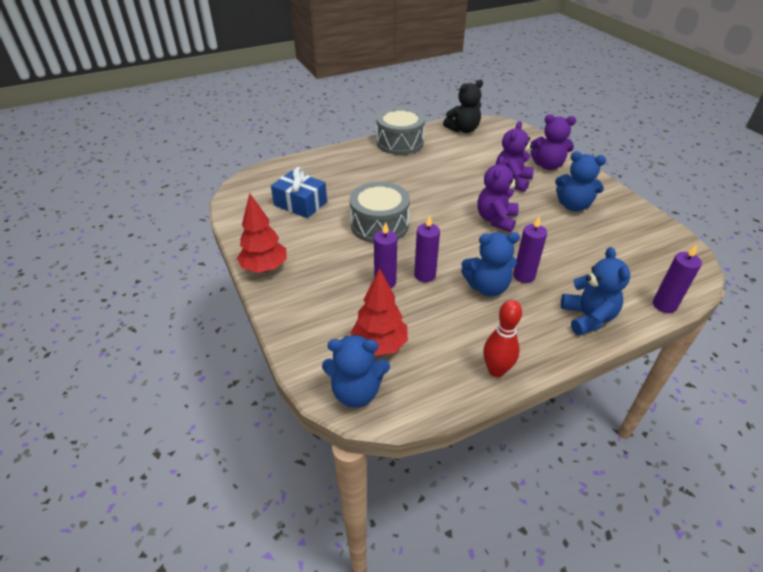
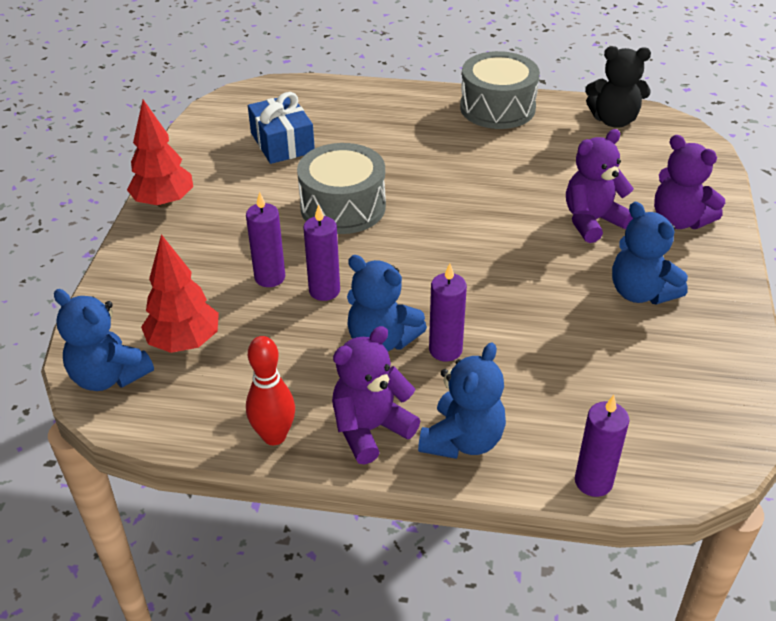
camera: 35 degrees right, 0 degrees up
purple teddy bear [477,156,519,232] -> purple teddy bear moved to [332,326,420,465]

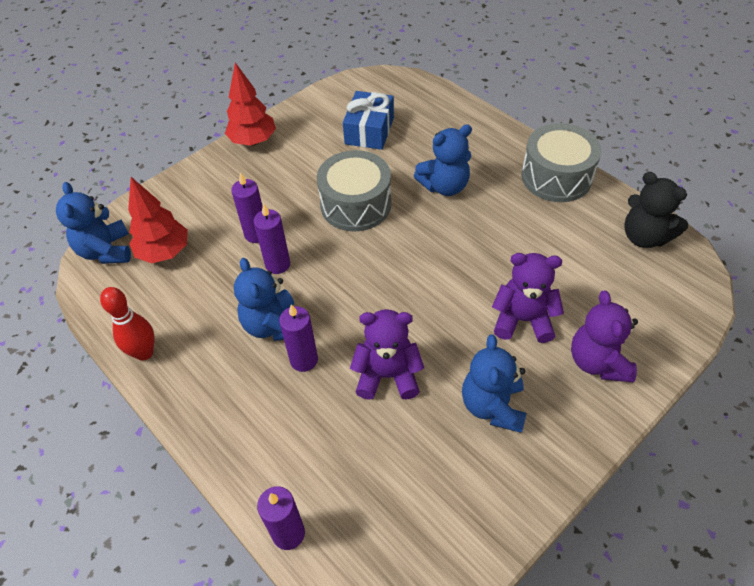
camera: 40 degrees right, 10 degrees up
purple teddy bear [332,326,420,465] -> purple teddy bear moved to [350,309,424,400]
blue teddy bear [418,342,506,459] -> blue teddy bear moved to [414,124,472,196]

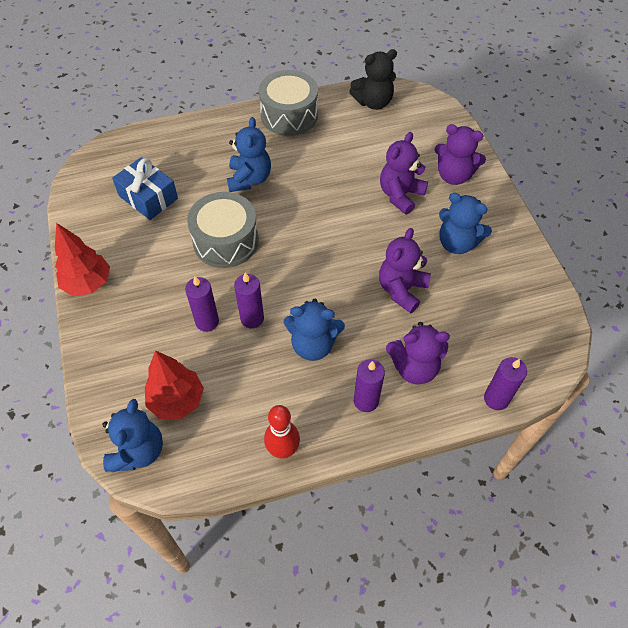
camera: 65 degrees left, 5 degrees up
blue teddy bear [56,182,131,264] -> blue teddy bear turned 90 degrees counterclockwise [102,399,163,472]
purple candle [279,304,318,372] -> purple candle moved to [354,359,385,412]
none -> purple teddy bear [386,322,450,385]

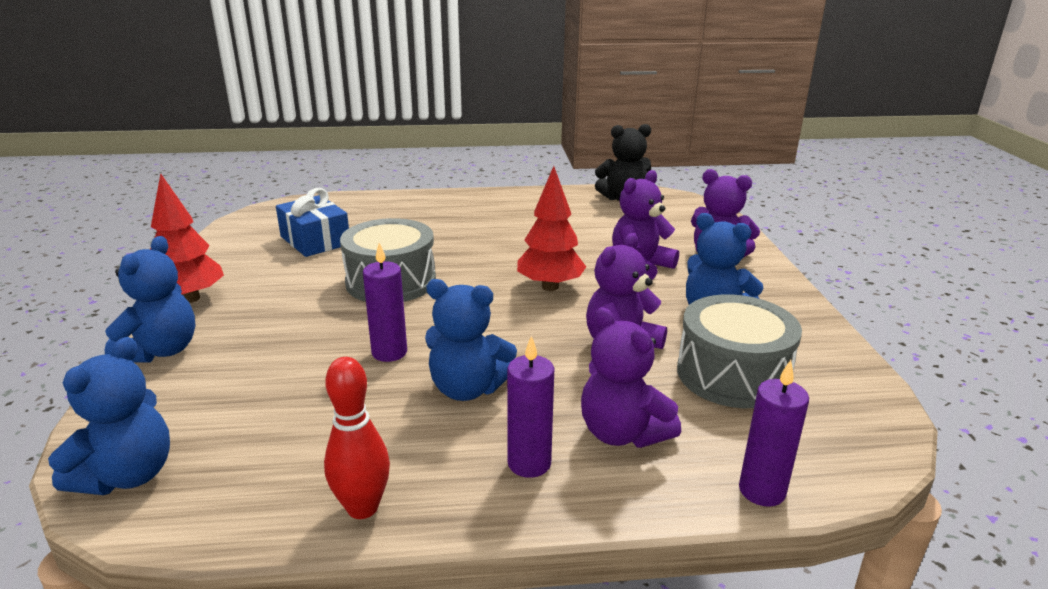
camera: 10 degrees right, 30 degrees down
red tree [145,350,204,419] -> red tree moved to [517,166,586,291]
purple candle [185,276,219,332] -> none
blue teddy bear [227,117,271,192] -> blue teddy bear moved to [104,236,195,362]
grey drum [259,70,318,136] -> grey drum moved to [677,294,802,408]
purple teddy bear [386,322,450,385] -> purple teddy bear turned 45 degrees clockwise [581,307,681,448]

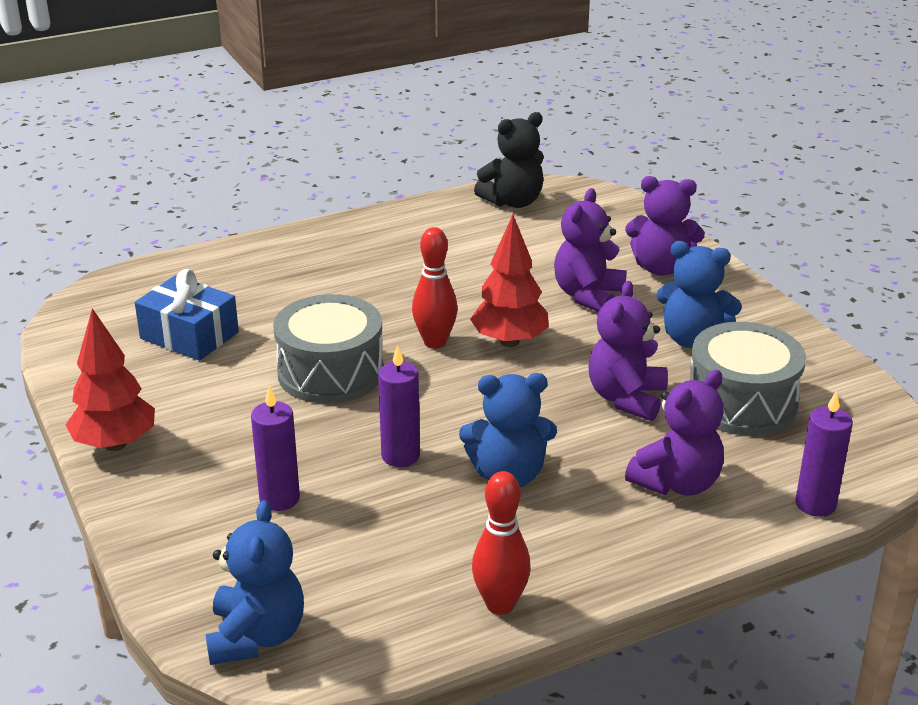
camera: 20 degrees left, 5 degrees up
blue teddy bear [104,236,195,362] -> none
purple candle [507,335,554,478] -> purple candle moved to [251,385,300,511]
purple teddy bear [581,307,681,448] -> purple teddy bear turned 75 degrees counterclockwise [625,370,724,496]
none -> red bowling pin [412,227,458,348]

